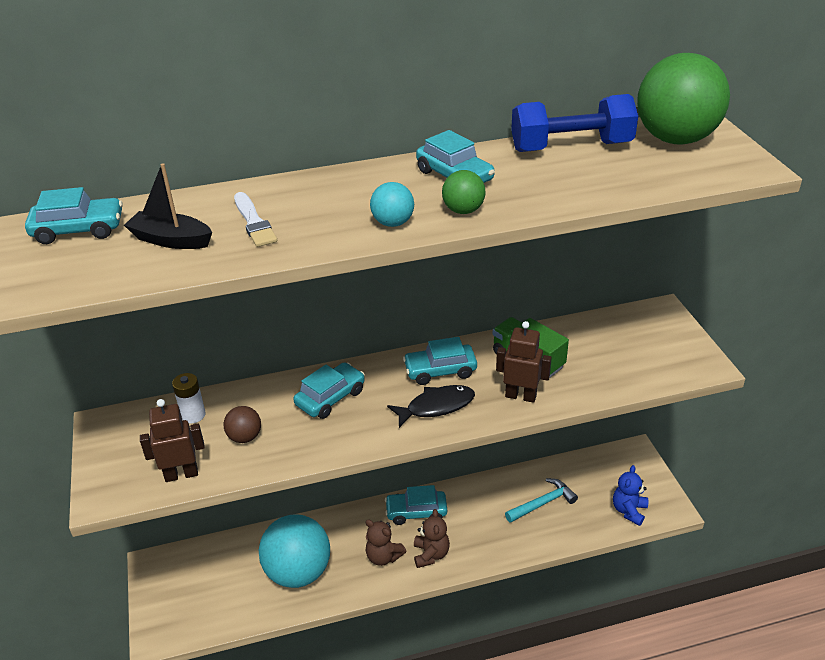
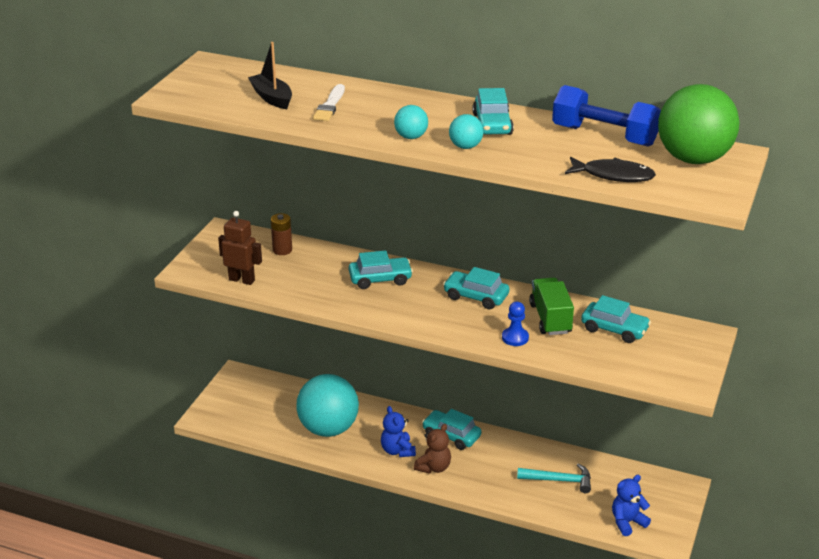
camera: 35 degrees right, 5 degrees down
turquoise car [25,187,123,244] -> turquoise car moved to [581,295,651,343]
white battery [172,373,206,423] -> brown battery [271,213,292,255]
brown ball [224,406,261,443] -> none
brown teddy bear [365,519,406,566] -> blue teddy bear [381,406,416,457]
black fish [387,385,475,428] -> black fish moved to [565,157,656,182]
green ball [442,170,486,214] -> turquoise ball [449,114,484,149]
brown robot [496,321,552,403] -> blue pawn [502,302,529,346]

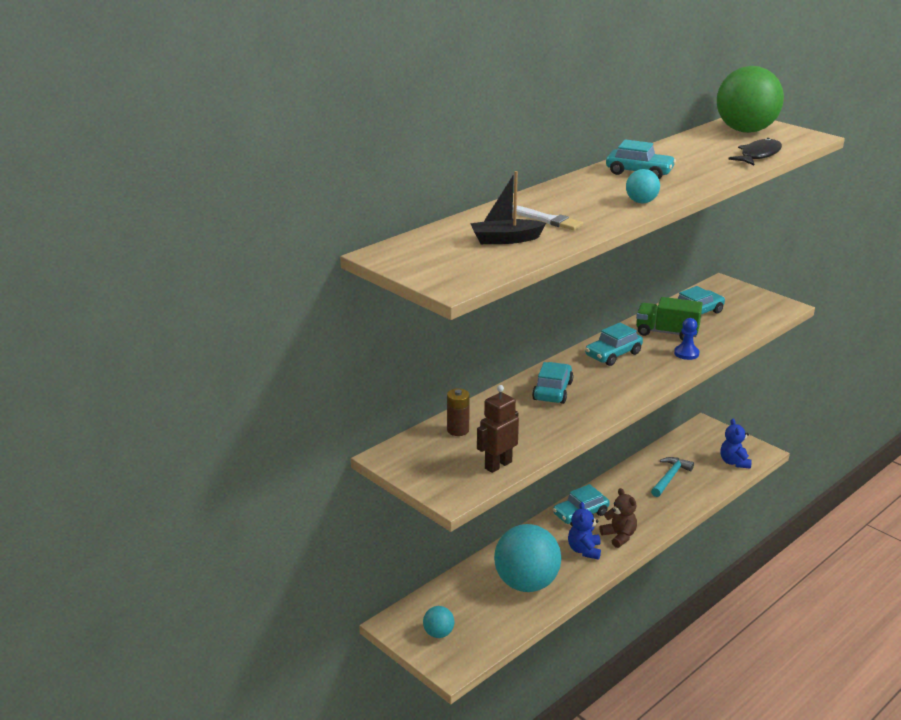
camera: 65 degrees left, 5 degrees down
blue teddy bear [381,406,416,457] -> blue teddy bear turned 90 degrees clockwise [568,502,601,560]
turquoise ball [449,114,484,149] -> turquoise ball moved to [423,606,454,638]
blue dumbbell [552,85,661,147] -> none

